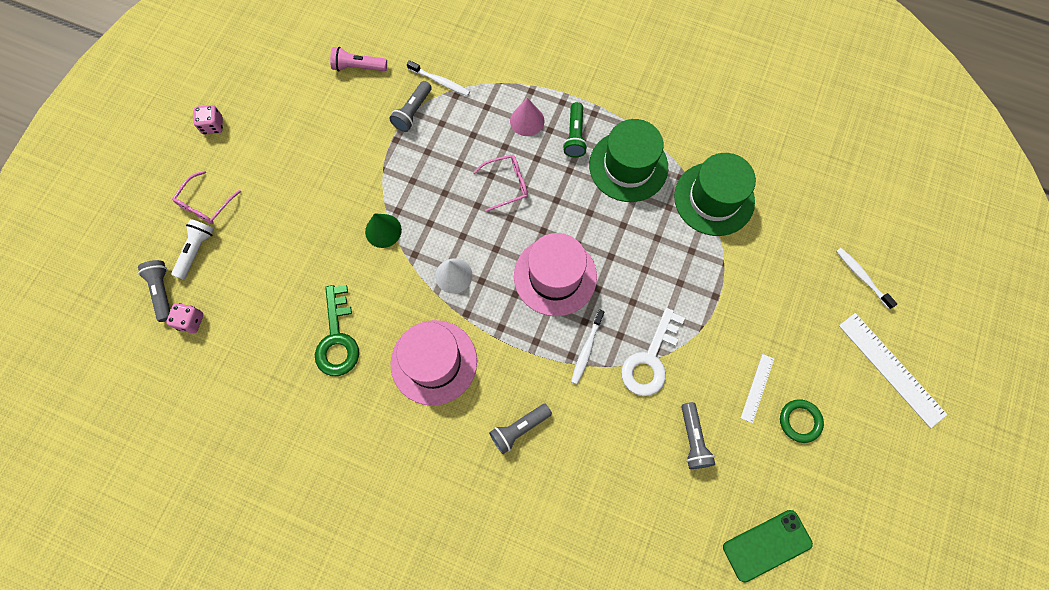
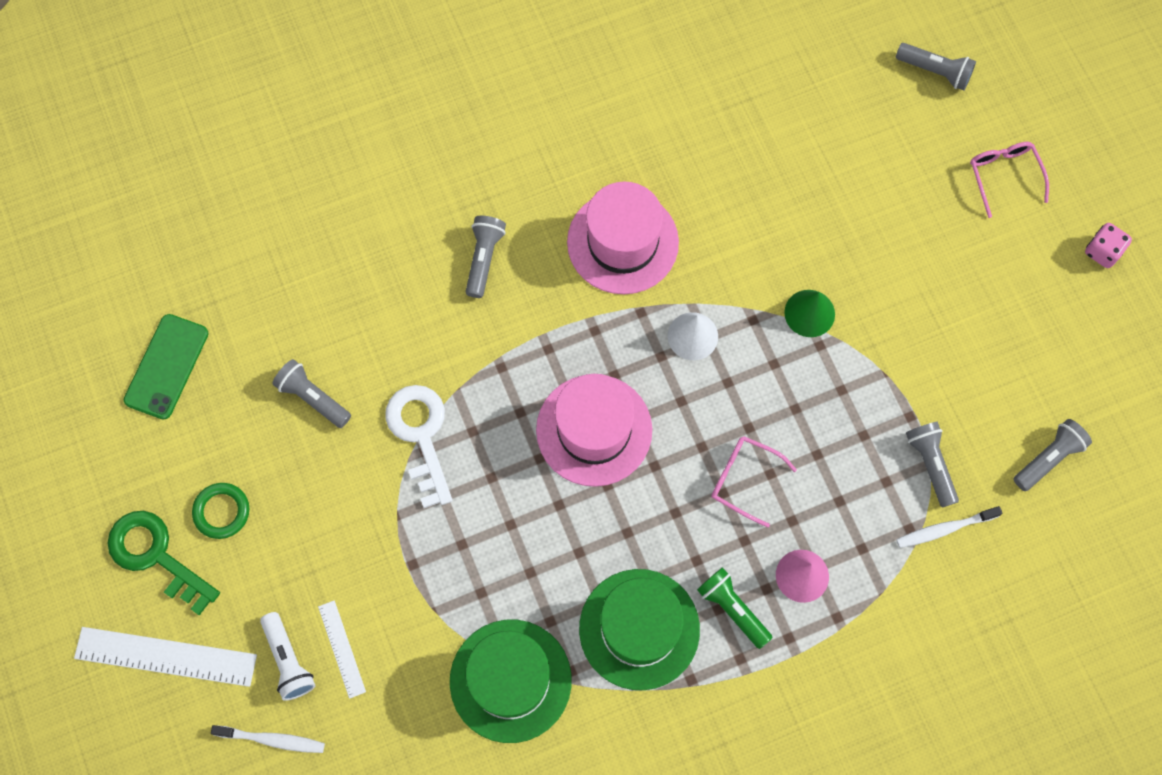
camera: 135 degrees right, 0 degrees up
pink dice [166,303,203,333] -> none
white flashlight [171,219,214,280] -> white flashlight moved to [260,612,315,701]
green key [315,285,359,376] -> green key moved to [107,511,220,615]
pink flashlight [330,47,387,71] -> grey flashlight [1013,419,1092,491]
pink glasses [473,155,528,212] -> pink glasses turned 90 degrees clockwise [711,436,797,527]
white toothbrush [571,309,604,385] -> none
white ruler [741,354,774,423] -> white ruler moved to [318,600,366,699]

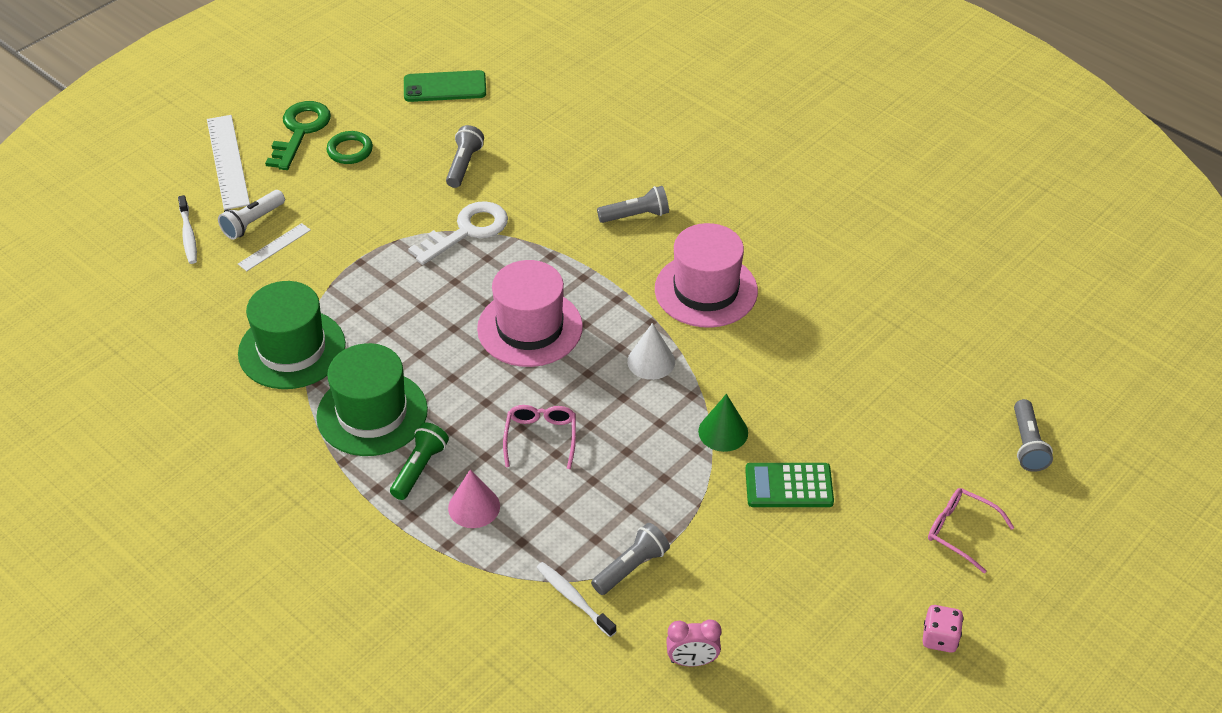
camera: 65 degrees right, 25 degrees down
pink glasses [970,142,1049,218] -> pink glasses turned 105 degrees counterclockwise [928,488,1015,574]
grey flashlight [1013,419,1092,491] -> pink clock [666,619,722,666]
none -> green calculator [745,463,834,507]

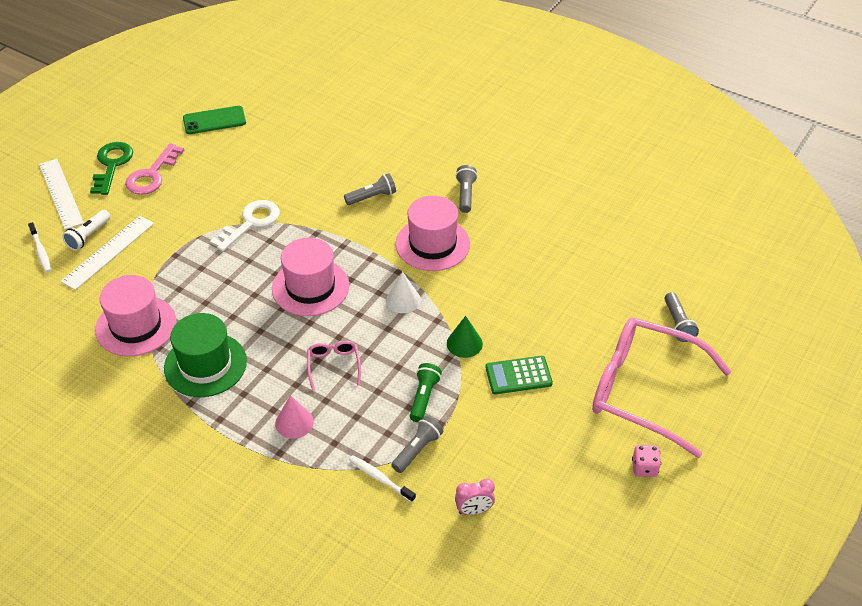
camera: 10 degrees left, 0 degrees up
white ruler [238,223,311,271] -> white ruler [61,216,154,290], size x1.83
green hat [238,281,346,389] -> pink hat [95,275,176,356]
green ring [327,131,373,164] -> pink key [125,143,184,195]
green flashlight [390,422,449,500] -> green flashlight moved to [410,363,442,422]
grey flashlight [446,125,484,188] -> grey flashlight moved to [456,165,478,213]
pink glasses [928,488,1015,574] -> pink glasses [592,317,732,458], size x2.41

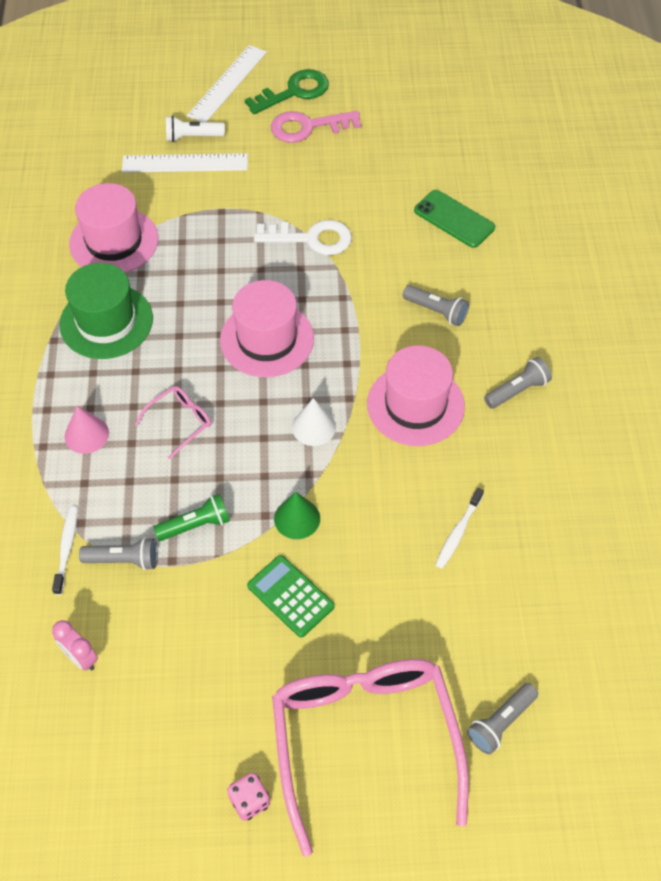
camera: 55 degrees right, 10 degrees up
white toothbrush [28,222,51,273] -> white toothbrush moved to [435,487,484,569]
green phone [183,106,246,134] -> green phone moved to [414,190,495,248]

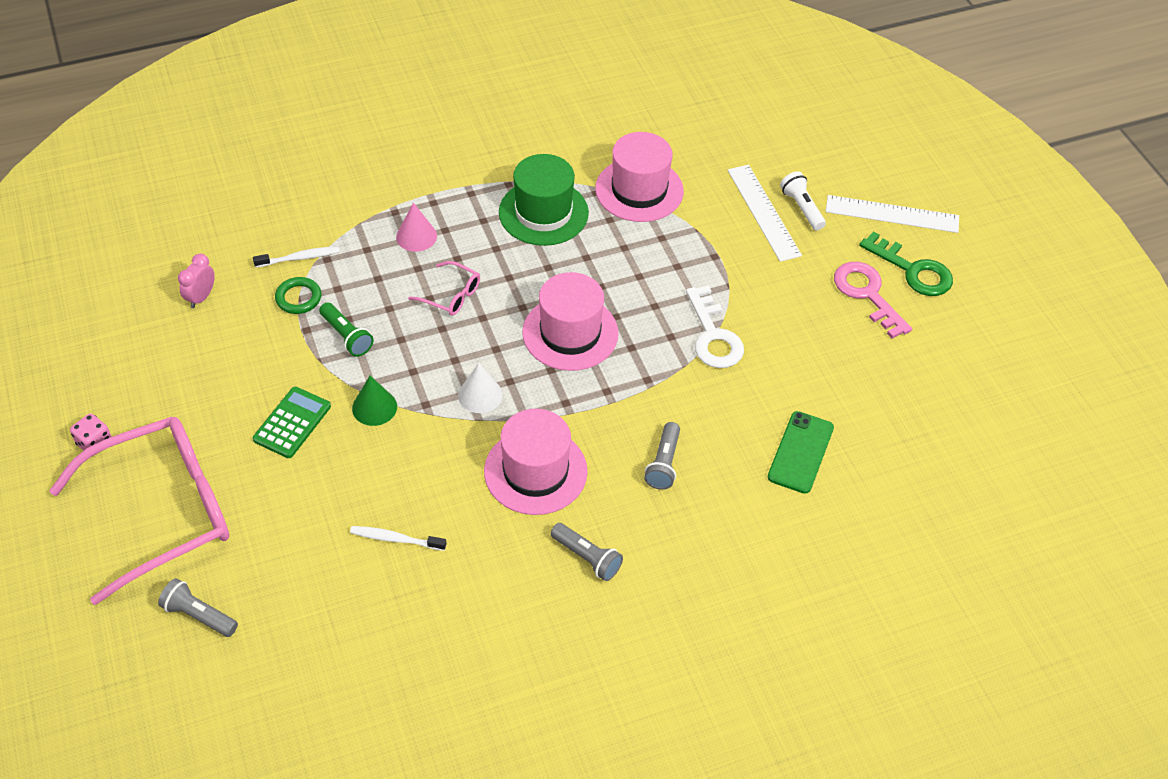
camera: 70 degrees right, 5 degrees down
grey flashlight [79,537,158,570] -> green ring [275,277,321,314]

